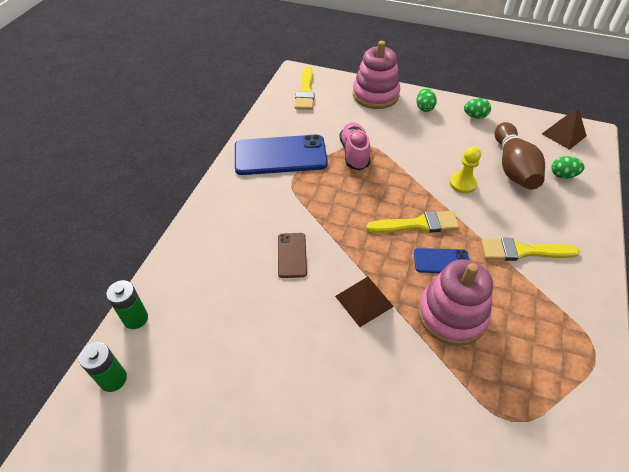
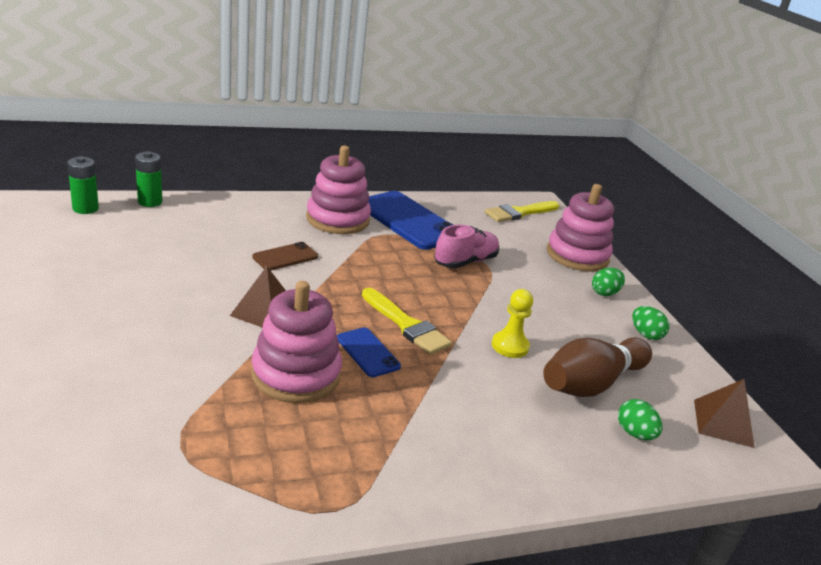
camera: 50 degrees right, 20 degrees down
yellow brush [481,238,580,261] -> none
none -> pink stacking toy [306,146,371,234]

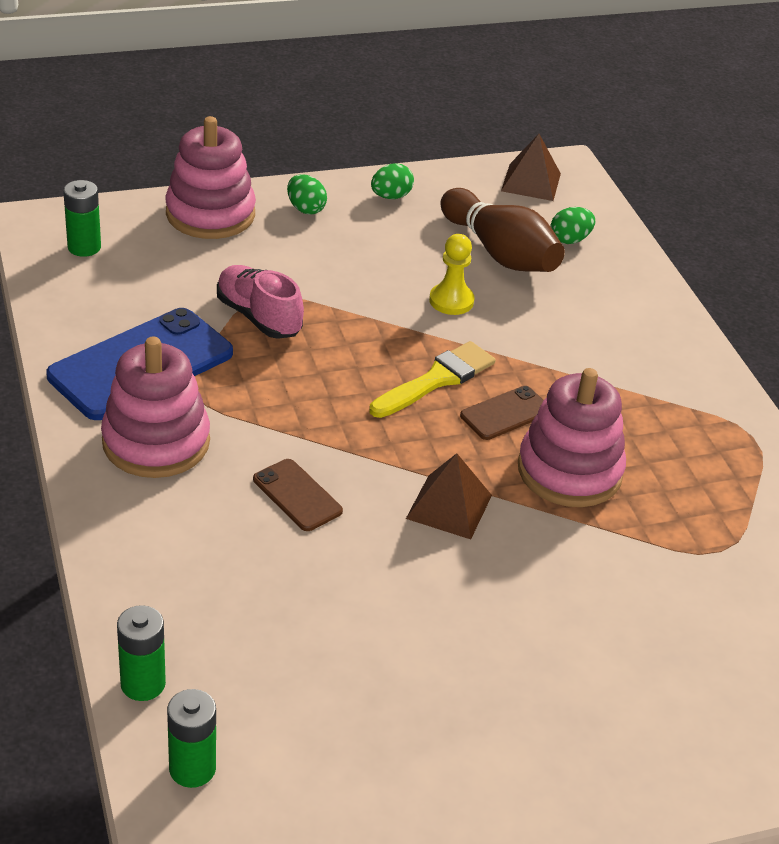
camera: 90 degrees left, 10 degrees up
blue phone [337,327,401,377] -> brown phone [460,386,544,440]
yellow brush [485,201,560,222] -> green battery [63,180,101,257]

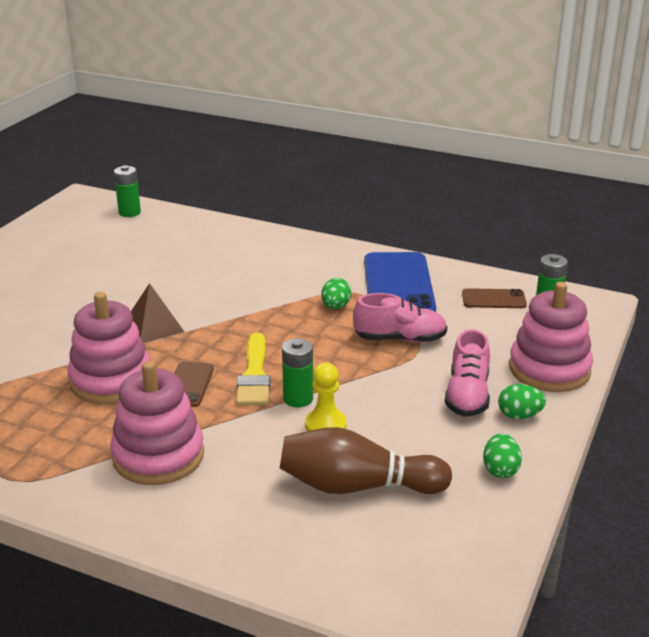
camera: 135 degrees right, 10 degrees down
pink stacking toy [101,336,210,478] -> pink stacking toy moved to [110,361,204,485]
green battery [117,605,166,701] -> green battery moved to [282,338,313,407]
brown phone [253,459,343,531] -> brown phone moved to [462,288,527,308]
brown pyramid [501,134,561,201] -> none
green egg [550,207,595,244] -> green egg moved to [321,278,351,309]
none -> pink shoe [445,329,490,417]

